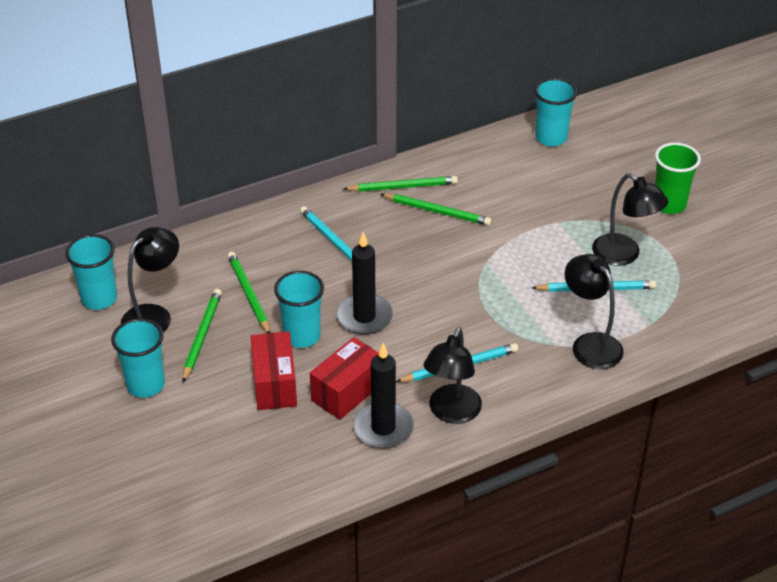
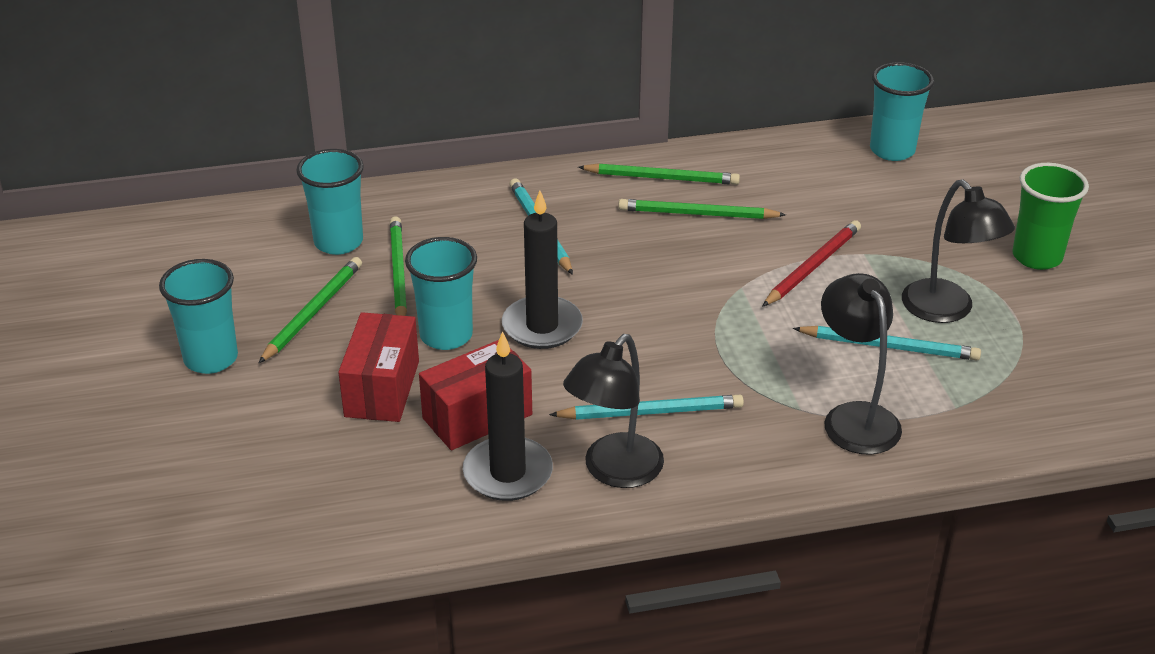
camera: 15 degrees right, 5 degrees down
turquoise cup [65,234,117,310] -> turquoise cup moved to [296,149,364,255]
black lamp [121,227,179,333] -> none
green pencil [380,194,492,226] -> green pencil turned 150 degrees clockwise [618,199,786,219]
none -> red pencil [762,220,861,307]

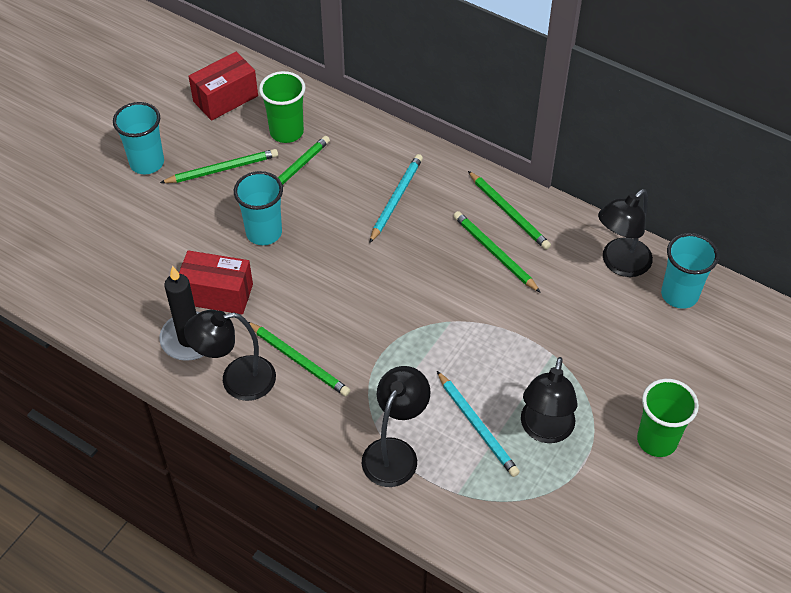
camera: 45 degrees right, 15 degrees up
turquoise cup [296,149,364,255] -> green cup [259,71,306,143]
red box [338,312,419,422] -> red box moved to [189,52,258,121]
black candle [502,191,583,349] -> none
turquoise pencil [549,395,744,420] -> green pencil [248,322,350,396]
red pencil [762,220,861,307] -> none
none -> black lamp [598,189,653,277]

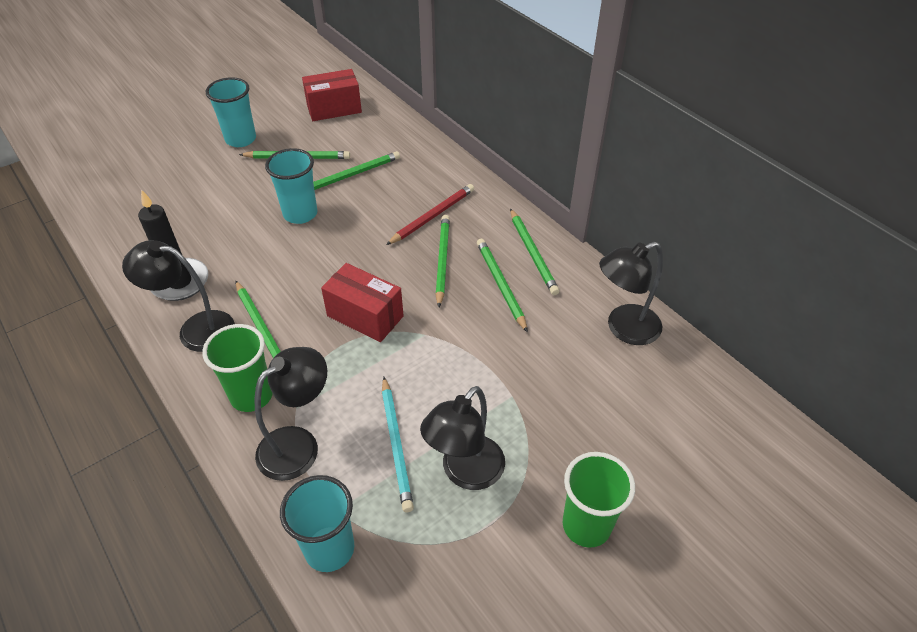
camera: 20 degrees right, 5 degrees down
red box [179,250,253,314] -> red box moved to [321,263,404,342]
green cup [259,71,306,143] -> green cup moved to [202,324,273,412]
turquoise pencil [370,154,423,243] -> red pencil [386,184,474,245]
turquoise cup [661,233,719,309] -> turquoise cup moved to [280,475,354,572]
none -> green pencil [435,215,450,307]

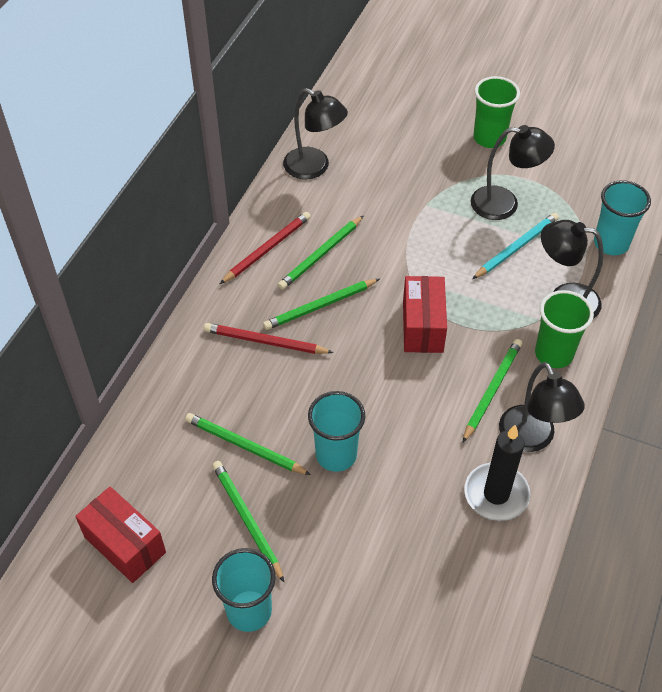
camera: 120 degrees left, 5 degrees up
green pencil [510,208,559,295] -> red pencil [220,212,311,284]

